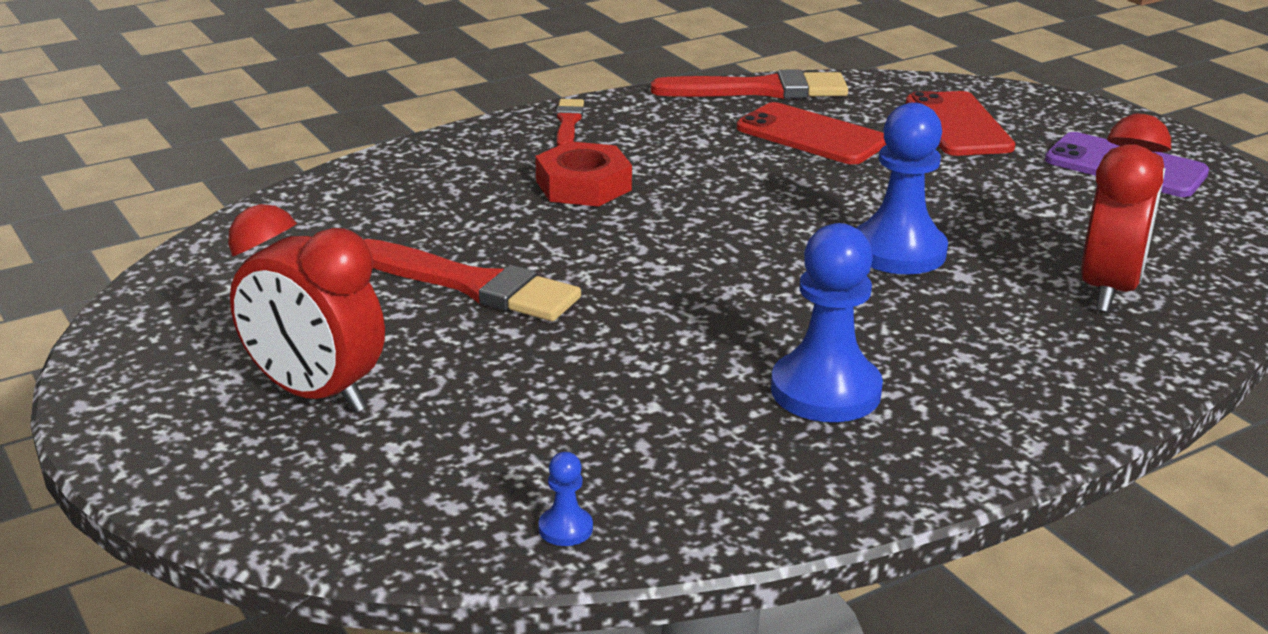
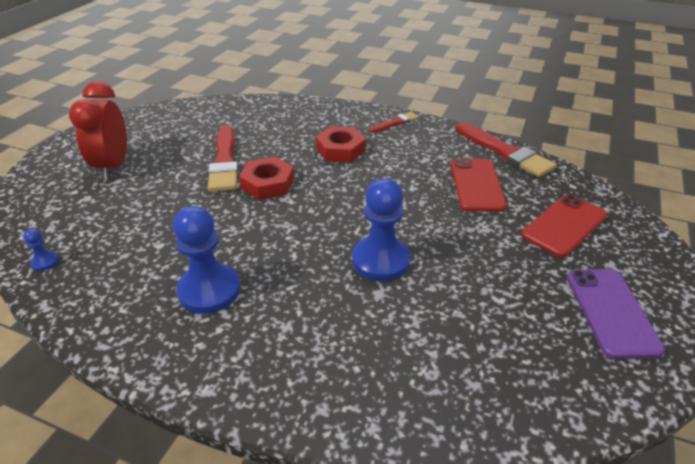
camera: 55 degrees right, 10 degrees up
red clock [1081,114,1171,313] -> none
none -> red nut [239,157,294,200]

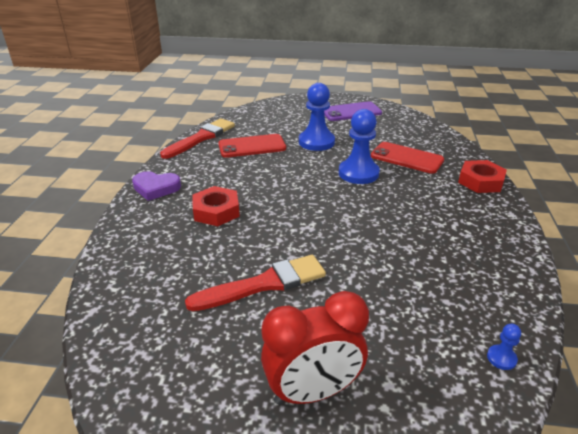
camera: 105 degrees left, 5 degrees down
blue pawn [173,206,240,314] -> blue pawn moved to [299,83,335,151]
red nut [239,157,294,200] -> red nut moved to [458,160,507,193]
red brush [369,112,419,133] -> purple heart [132,171,181,201]
red phone [521,194,607,258] -> red phone moved to [371,142,444,174]

